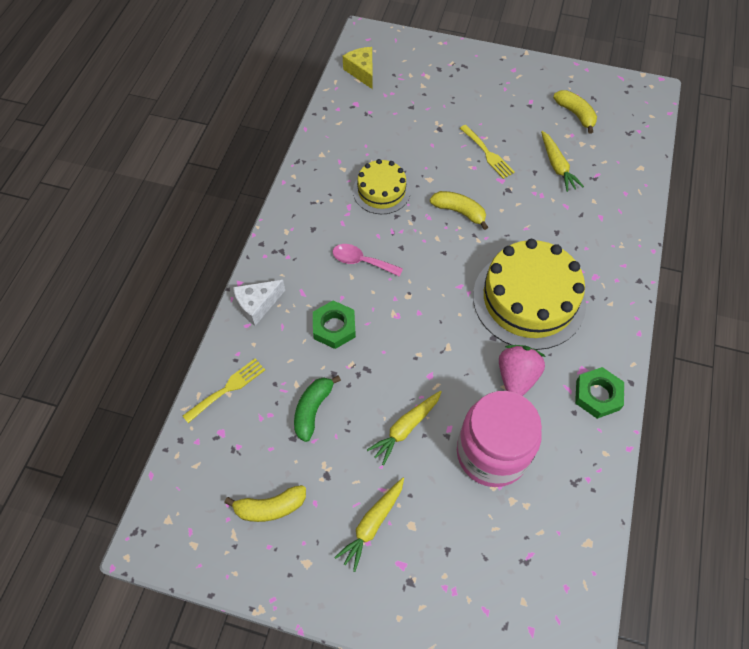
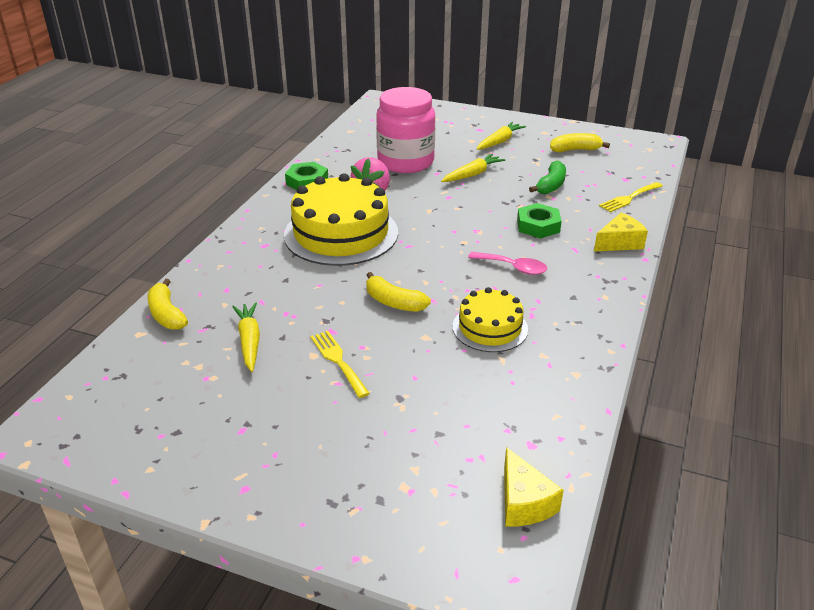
camera: 175 degrees left, 25 degrees down
white cheese [233,280,285,326] -> yellow cheese [594,213,648,252]
yellow banana [553,90,597,134] -> yellow banana moved to [147,279,188,330]

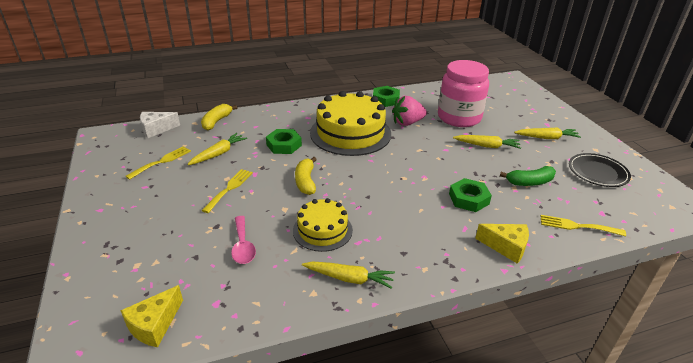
camera: 50 degrees right, 0 degrees up
pink spoon [468,252,547,275] -> pink spoon moved to [231,216,256,264]
yellow banana [550,133,610,152] -> black plate [569,153,631,187]
none -> yellow fork [126,146,191,180]
none -> white cheese [140,112,180,138]
none -> green nut [266,129,302,154]
none -> yellow carrot [302,262,395,289]

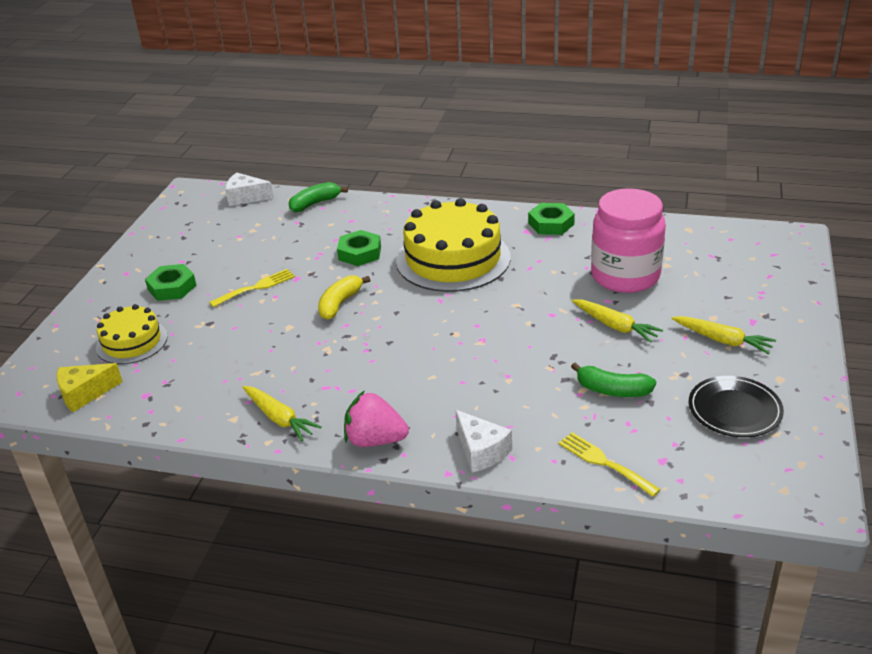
camera: 35 degrees right, 0 degrees up
yellow fork [126,146,191,180] -> none
yellow carrot [187,133,247,165] -> none
yellow banana [201,104,237,131] -> green banana [289,182,348,212]
pink spoon [231,216,256,264] -> none
yellow cake [293,198,353,252] -> yellow cake moved to [96,304,168,364]
pink strawberry [392,96,427,126] -> pink strawberry moved to [344,390,409,447]
green nut [449,178,492,212] -> green nut moved to [145,264,196,301]
yellow cheese [475,224,529,264] -> white cheese [455,410,512,473]

